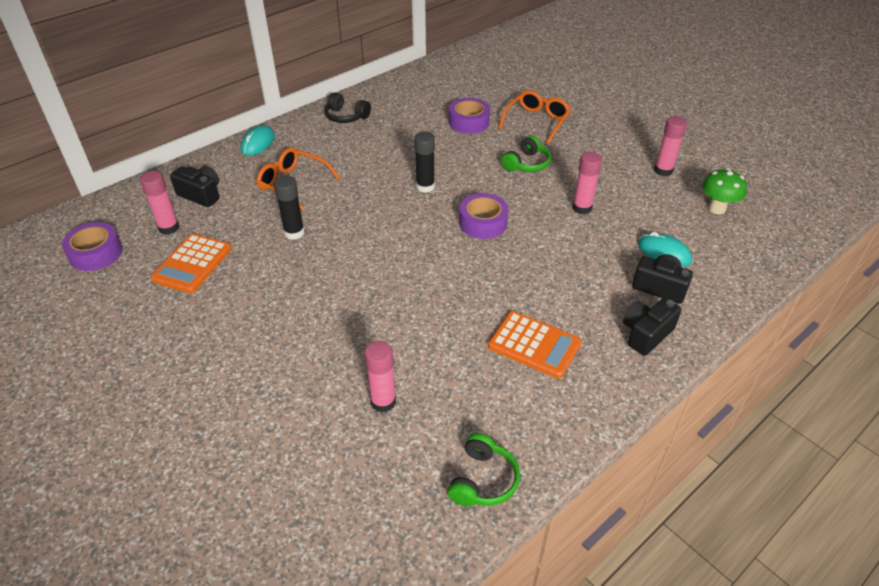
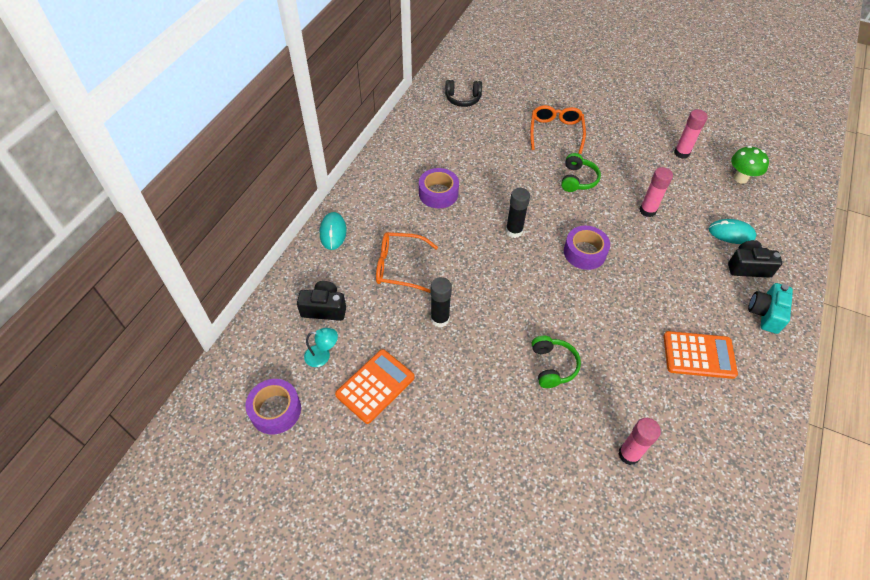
camera: 25 degrees left, 10 degrees up
pink glue stick [140,171,179,235] -> turquoise lamp [304,328,338,367]
orange calculator [150,234,232,293] -> orange calculator turned 135 degrees counterclockwise [335,349,415,424]
black headphones [325,92,371,123] -> black headphones moved to [445,80,482,107]
green headphones [448,433,520,506] -> green headphones moved to [532,336,581,388]
purple tape [449,98,490,134] -> purple tape moved to [419,168,459,208]
black camera [623,298,681,356] -> turquoise camera [748,283,793,334]

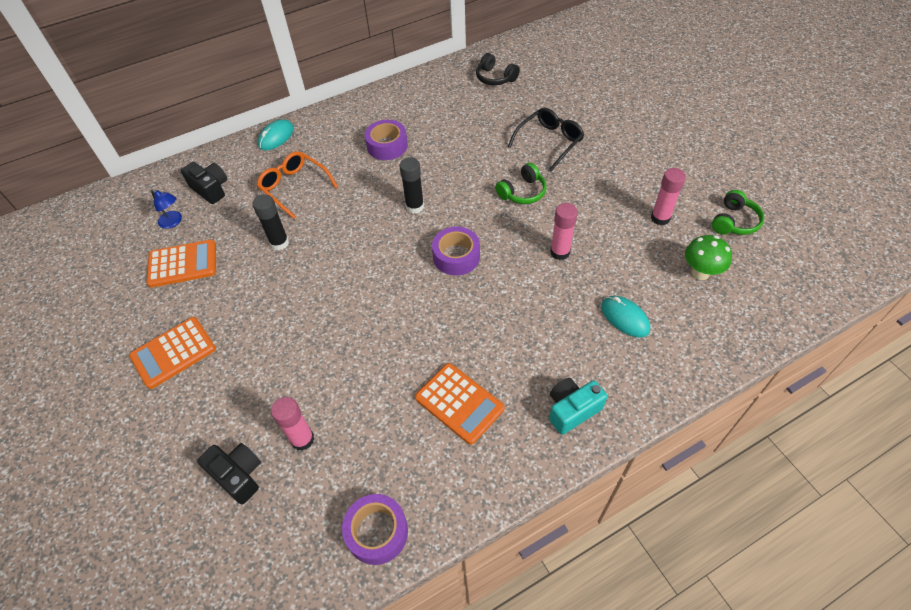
camera: 40 degrees right, 0 degrees up
purple tape [246,379,301,434] -> purple tape moved to [342,494,408,565]
turquoise lamp [304,328,338,367] -> blue lamp [151,189,182,229]
orange glasses [530,105,586,154] -> black glasses [508,108,584,171]
green headphones [532,336,581,388] -> green headphones moved to [712,190,764,235]
black camera [728,240,782,278] -> black camera moved to [197,443,261,505]
none -> orange calculator [129,317,216,389]

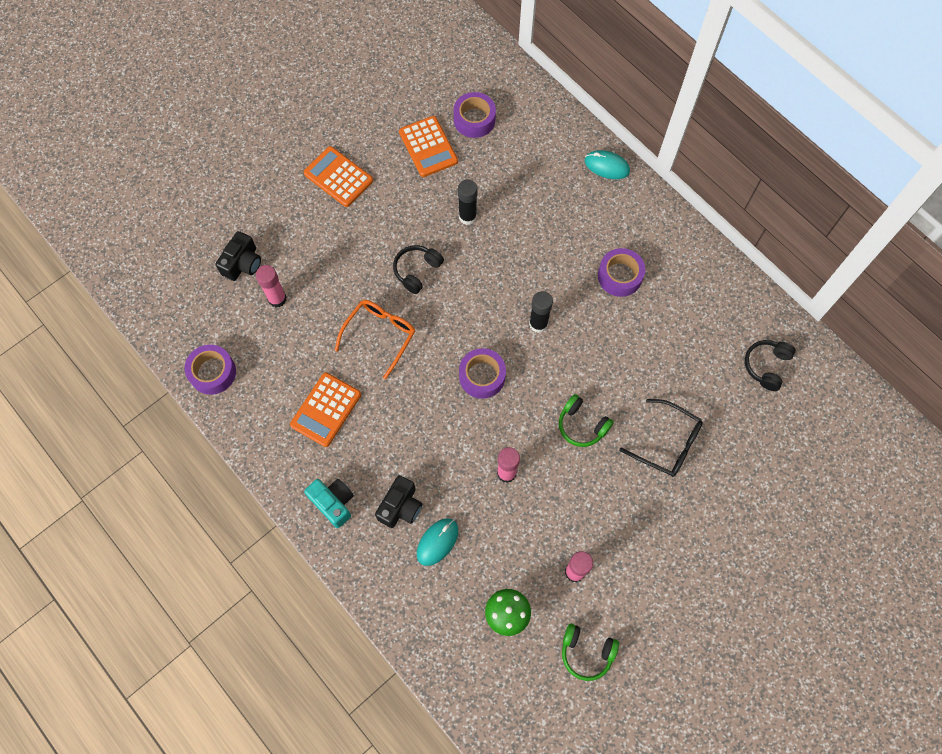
camera: 75 degrees right, 15 degrees up
blue lamp [151,189,182,229] -> purple tape [454,92,496,138]
black camera [181,162,227,204] -> black camera moved to [375,475,422,528]
orange glasses [257,151,338,219] -> orange glasses moved to [335,300,415,379]
none -> black headphones [393,245,444,294]

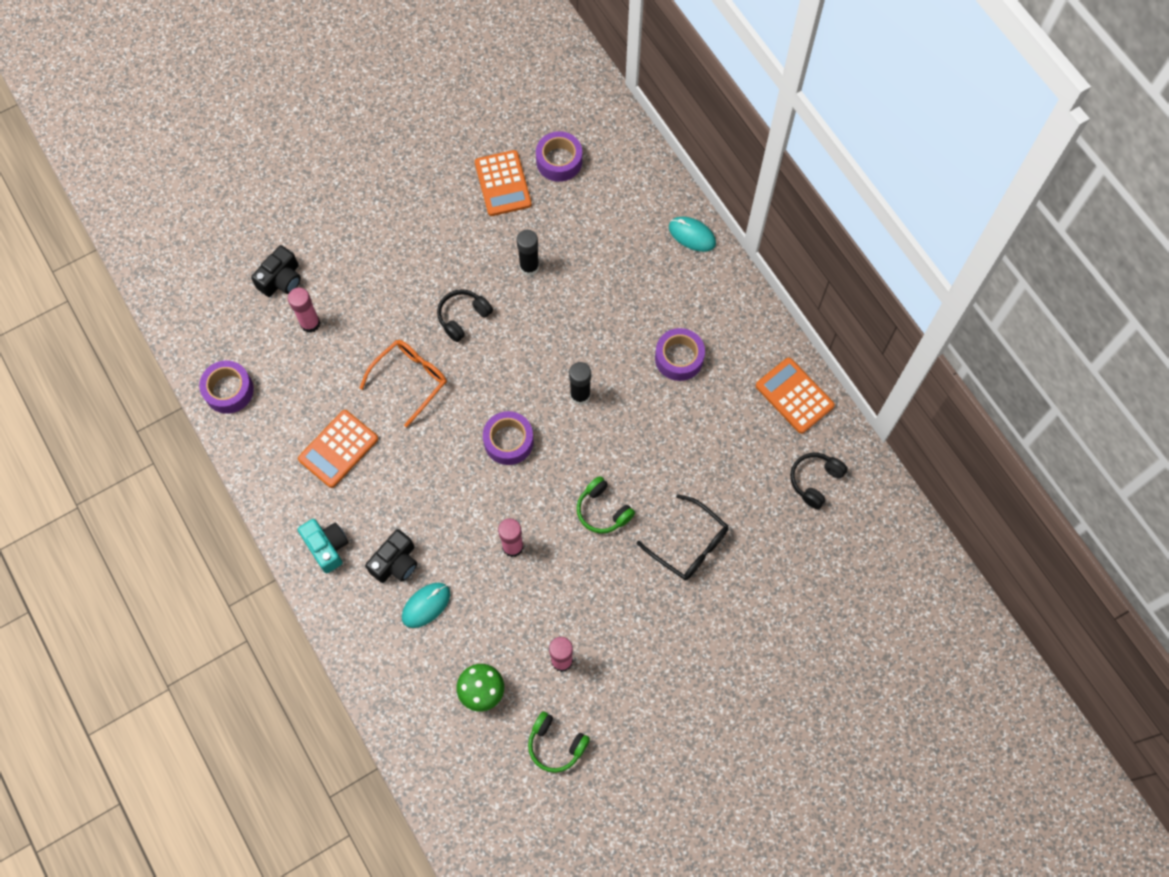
camera: 10 degrees right, 0 degrees up
orange calculator [304,146,373,207] -> orange calculator moved to [756,358,835,434]

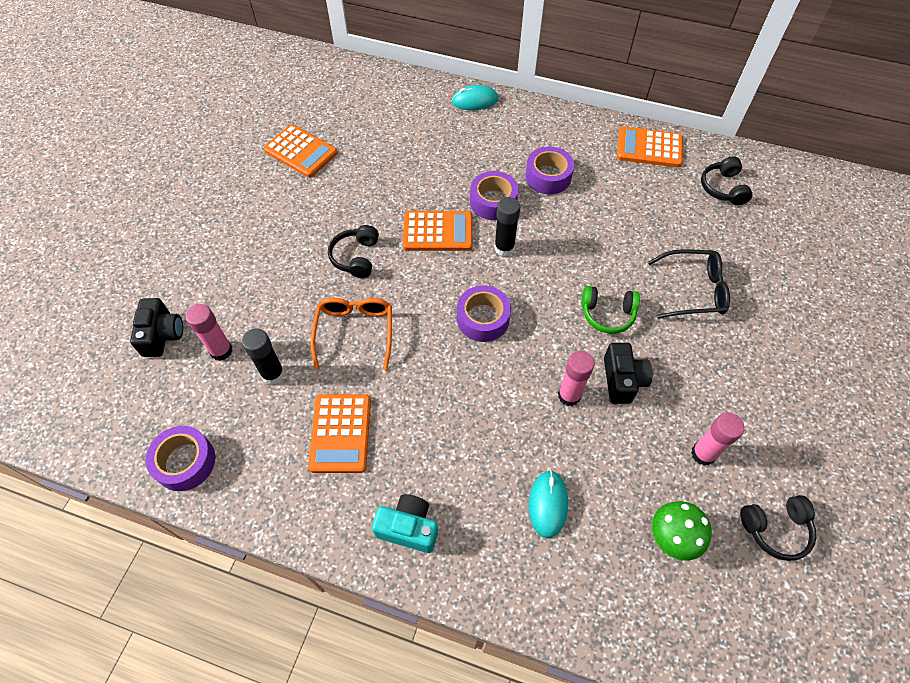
camera: 40 degrees left, 10 degrees down
black camera [365,529,417,583] -> black camera moved to [604,343,652,404]
black glue stick [517,230,539,276] -> black glue stick moved to [242,328,285,385]
green headphones [528,711,590,773] -> black headphones [740,495,817,561]
purple tape [536,131,582,182] -> purple tape moved to [470,171,518,220]
none -> orange calculator [403,211,472,251]

